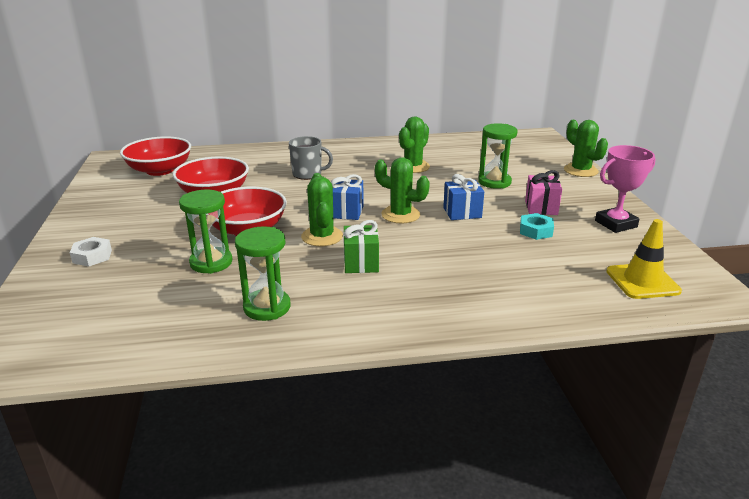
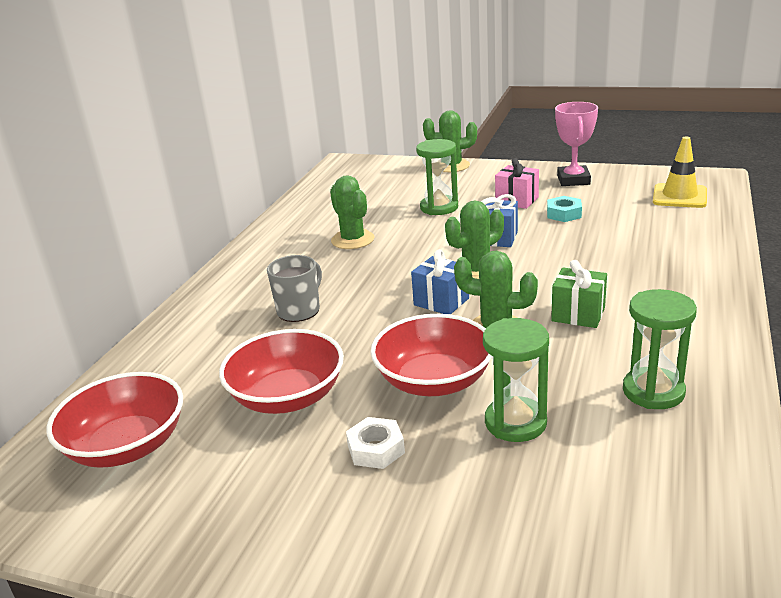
camera: 60 degrees left, 0 degrees up
white nut [70,237,112,267] -> white nut moved to [346,417,405,469]

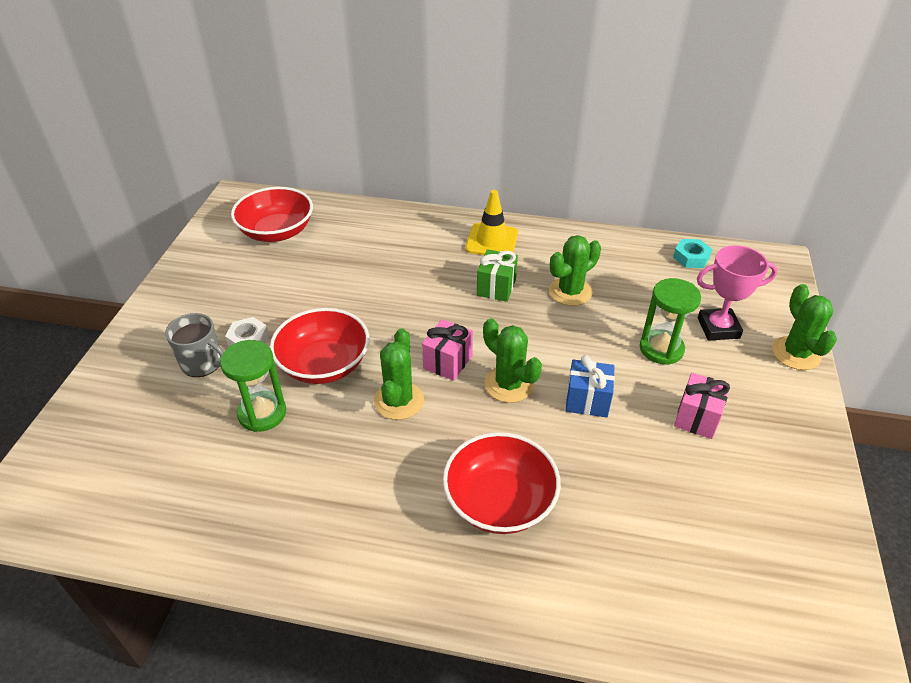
camera: 80 degrees right, 15 degrees up
red bowl [219,329,344,414] -> red bowl moved to [443,432,561,534]
grey mug [267,255,322,322] -> grey mug moved to [165,313,224,377]
blue gift [411,249,469,314] -> pink gift [422,319,473,381]
turquoise nut [547,196,582,222] -> turquoise nut moved to [673,239,712,268]
green gift [551,260,607,328] -> green gift moved to [477,249,518,302]
pink trophy [555,102,598,186] -> pink trophy moved to [697,245,778,340]
green hourglass [623,289,697,409] -> none
yellow traffic cone [653,137,707,208] -> yellow traffic cone moved to [466,190,518,255]

